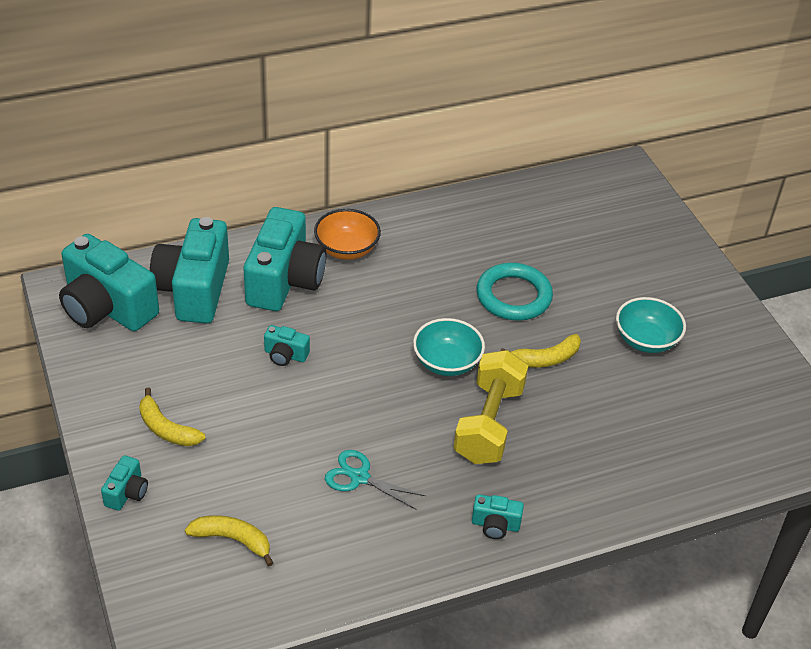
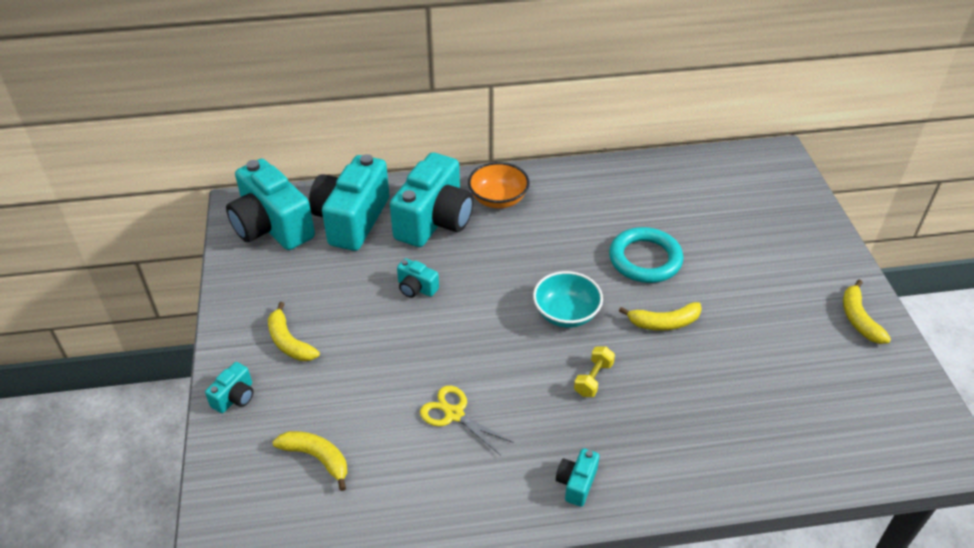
camera: 15 degrees right, 0 degrees up
turquoise scissors [325,450,426,510] -> yellow scissors [420,386,514,456]
yellow dumbbell [454,350,528,464] -> yellow dumbbell [574,347,615,397], size x0.47
turquoise camera [472,494,524,539] -> turquoise camera turned 90 degrees clockwise [556,448,599,507]
turquoise bowl [616,297,686,353] -> none
none -> yellow banana [843,280,891,344]

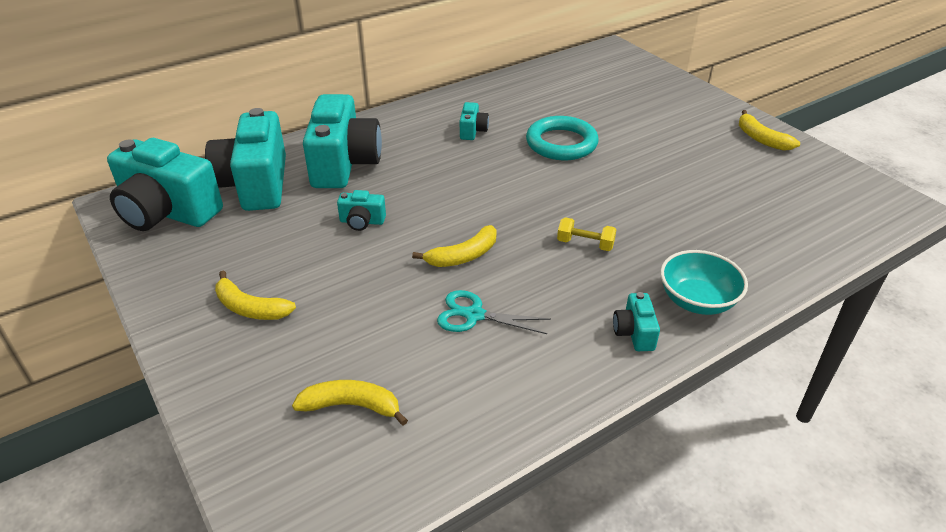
camera: 25 degrees left, 5 degrees down
turquoise camera [205,362,253,413] -> turquoise camera moved to [460,102,489,140]
yellow scissors [420,386,514,456] -> turquoise scissors [437,290,551,334]
orange bowl [468,162,529,208] -> none
turquoise bowl [533,271,603,328] -> turquoise bowl moved to [660,250,748,315]
yellow dumbbell [574,347,615,397] -> yellow dumbbell turned 75 degrees counterclockwise [557,217,617,251]
yellow banana [619,302,702,331] -> yellow banana moved to [412,225,497,267]

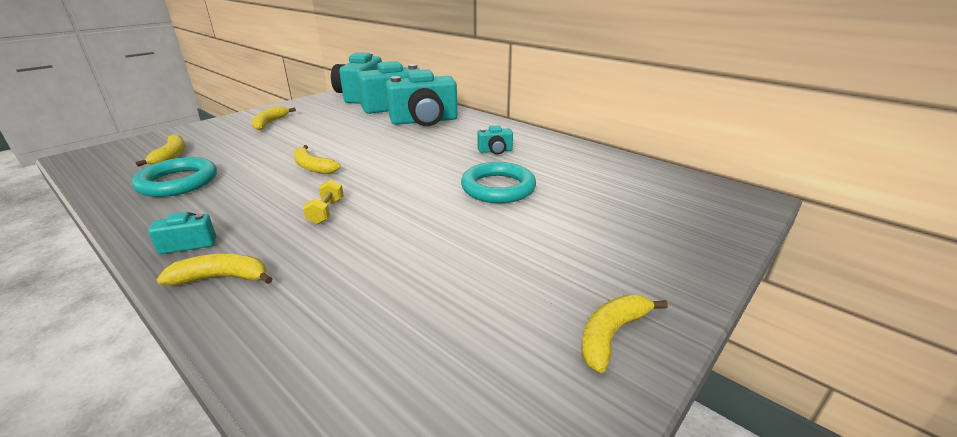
camera: 75 degrees right, 10 degrees down
turquoise camera [337,190,386,231] -> none
turquoise scissors [437,290,551,334] -> none
turquoise bowl [660,250,748,315] -> yellow banana [157,254,273,286]
none -> turquoise ring [132,157,217,197]

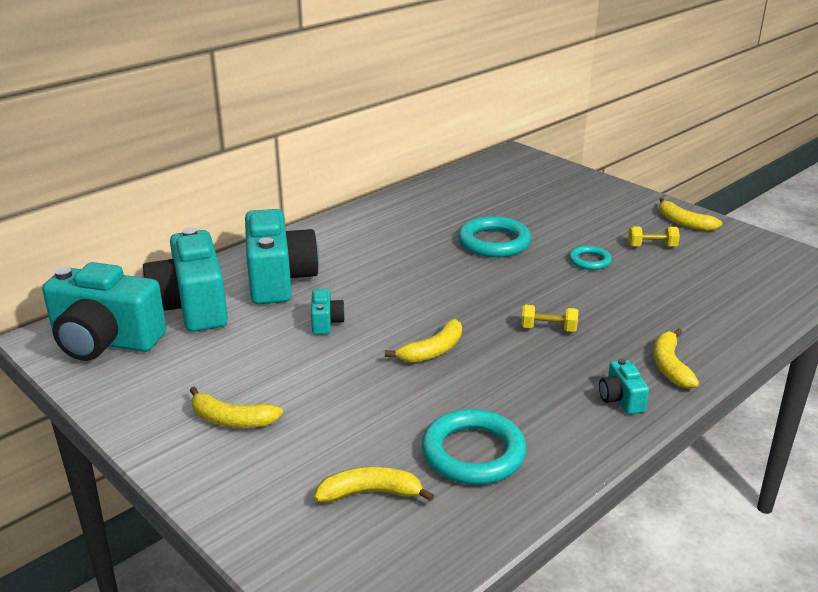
camera: 85 degrees left, 0 degrees up
turquoise camera [477,125,513,155] -> turquoise camera moved to [311,289,345,335]
none -> turquoise ring [569,245,612,270]
none -> yellow dumbbell [628,227,680,247]

